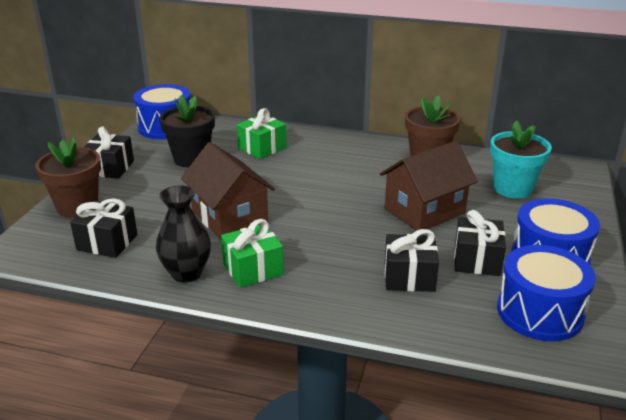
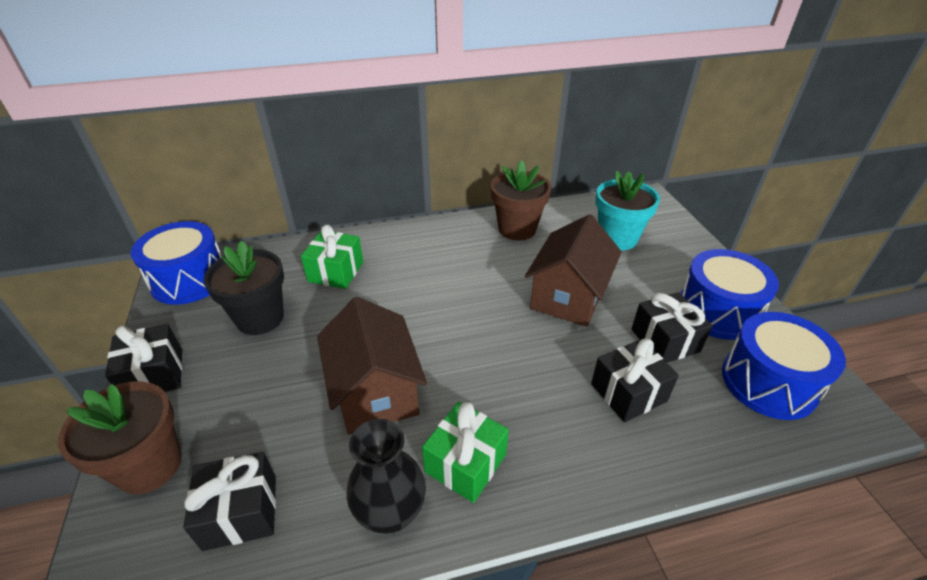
camera: 30 degrees left, 10 degrees up
brown house [181,142,275,240] -> brown house turned 45 degrees clockwise [317,297,427,435]

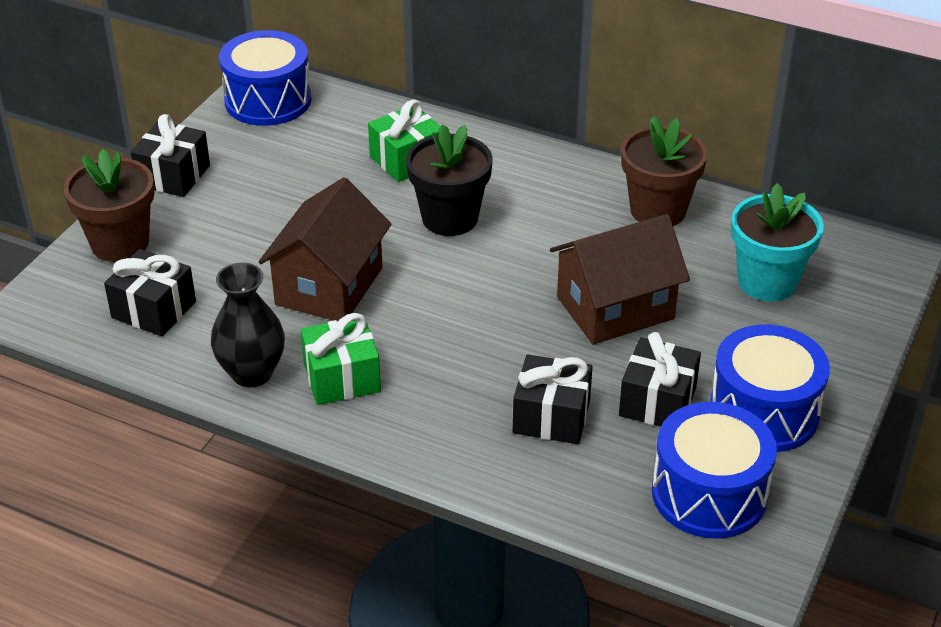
camera: 40 degrees right, 0 degrees up
black flower pot [204,240,284,335] -> black flower pot moved to [406,124,493,236]

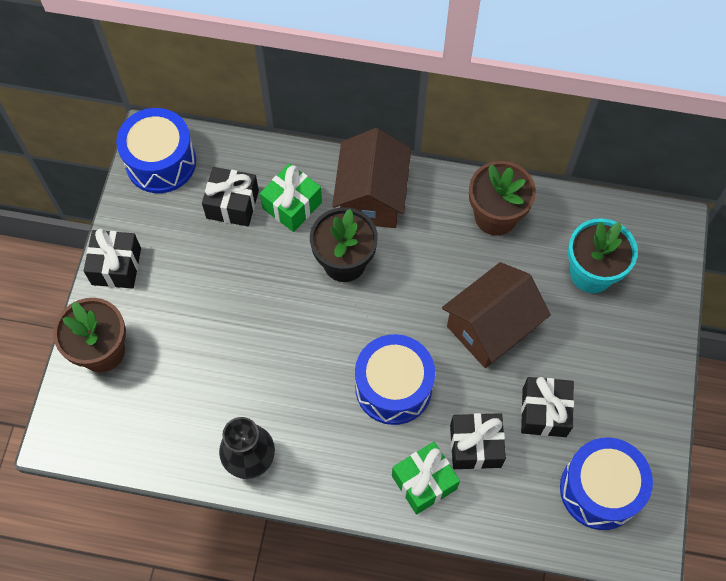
camera: 15 degrees left, 25 degrees up
black gift [104,249,196,336] -> black gift moved to [202,167,259,226]
brown house [258,177,392,321] -> brown house moved to [332,128,411,228]
green gift [300,313,381,405] -> green gift moved to [392,442,460,514]
blue drum [710,324,830,452] -> blue drum moved to [355,334,435,425]

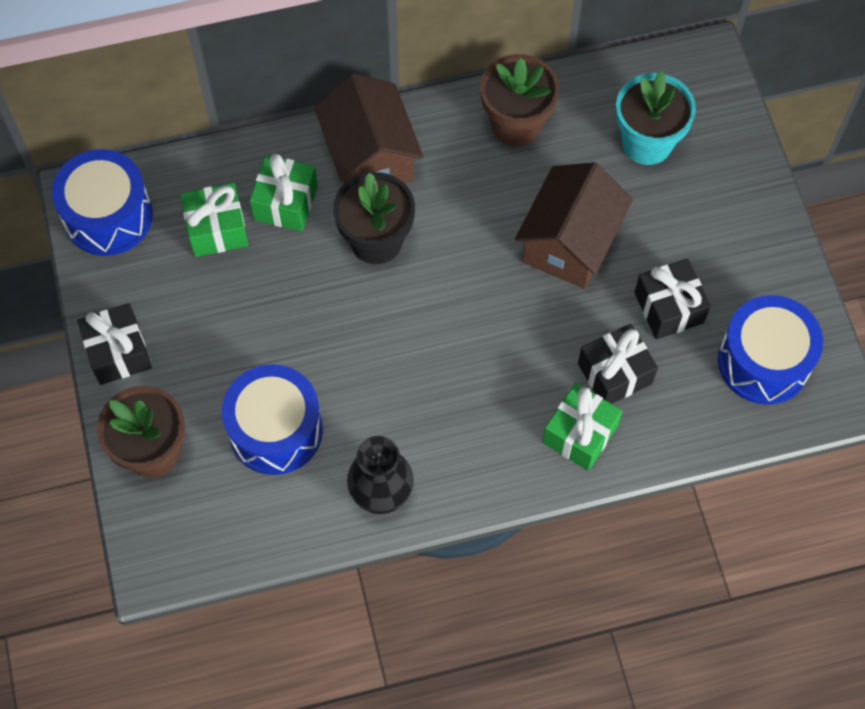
camera: 25 degrees left, 0 degrees up
black gift [202,167,259,226] -> green gift [180,183,248,257]
blue drum [355,334,435,425] -> blue drum moved to [222,364,323,475]

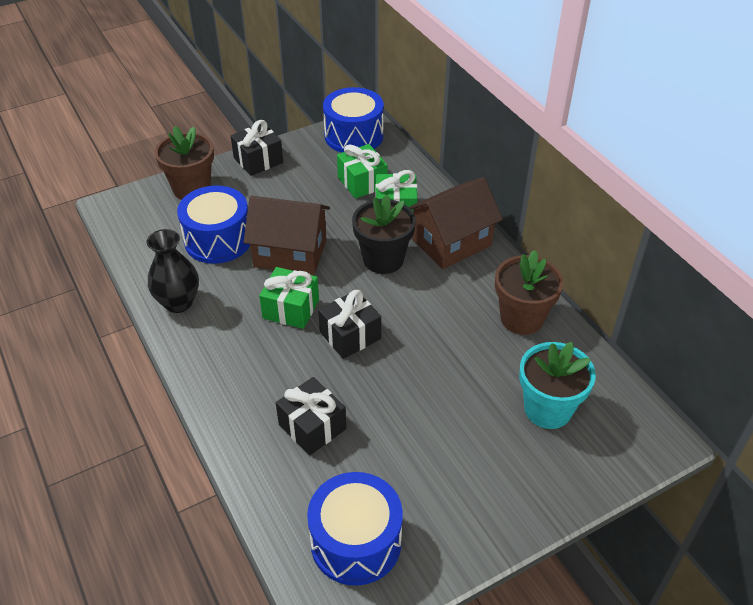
camera: 75 degrees right, 20 degrees down
brown house [515,162,633,289] -> brown house moved to [243,196,330,275]
green gift [542,383,622,471] -> green gift moved to [259,267,319,329]
black gift [634,258,711,339] -> black gift moved to [318,290,381,359]

